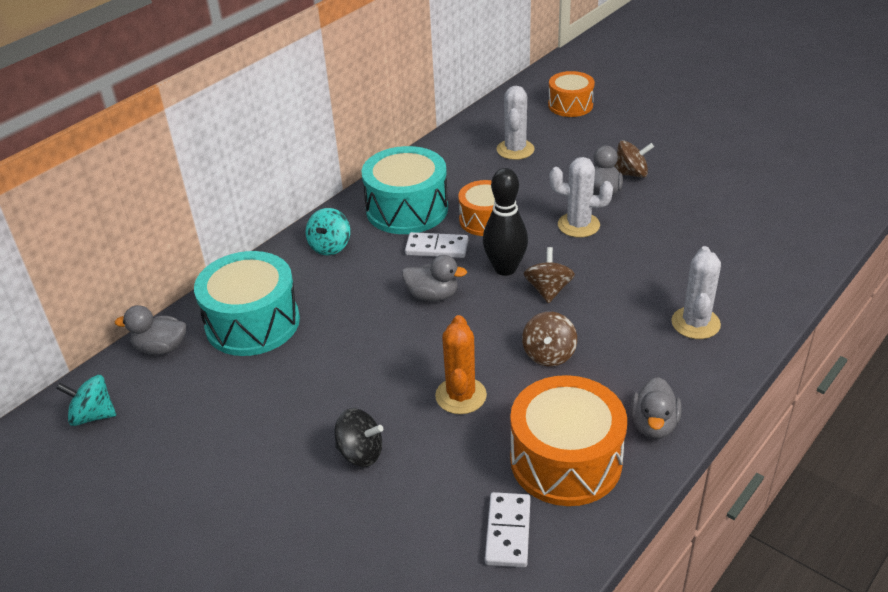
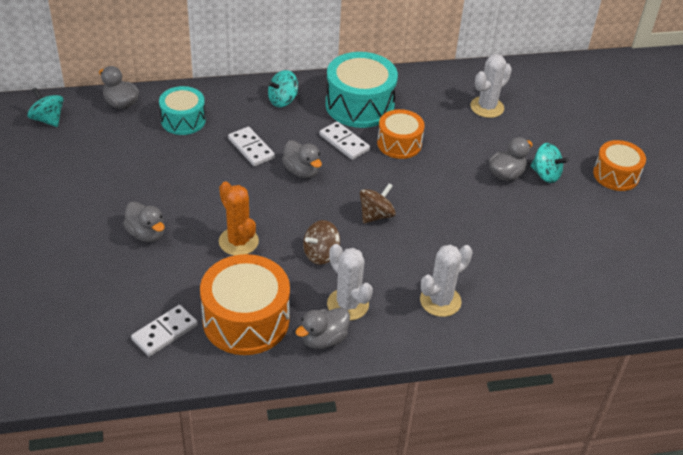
camera: 35 degrees right, 5 degrees up
turquoise drum [194,251,300,356] -> turquoise drum [159,86,206,135], size x0.62
black spinning top [334,408,383,467] -> grey duck [123,202,165,242]
orange cactus [435,315,487,414] -> orange cactus turned 75 degrees counterclockwise [219,181,259,256]
black bowling pin [483,168,528,276] -> none
orange drum [548,71,595,117] -> orange drum moved to [593,140,646,191]
white cactus [549,157,613,238] -> white cactus moved to [327,244,373,321]
brown spinning top [614,140,654,178] -> turquoise spinning top [531,143,569,183]
none -> white domino [228,127,275,166]

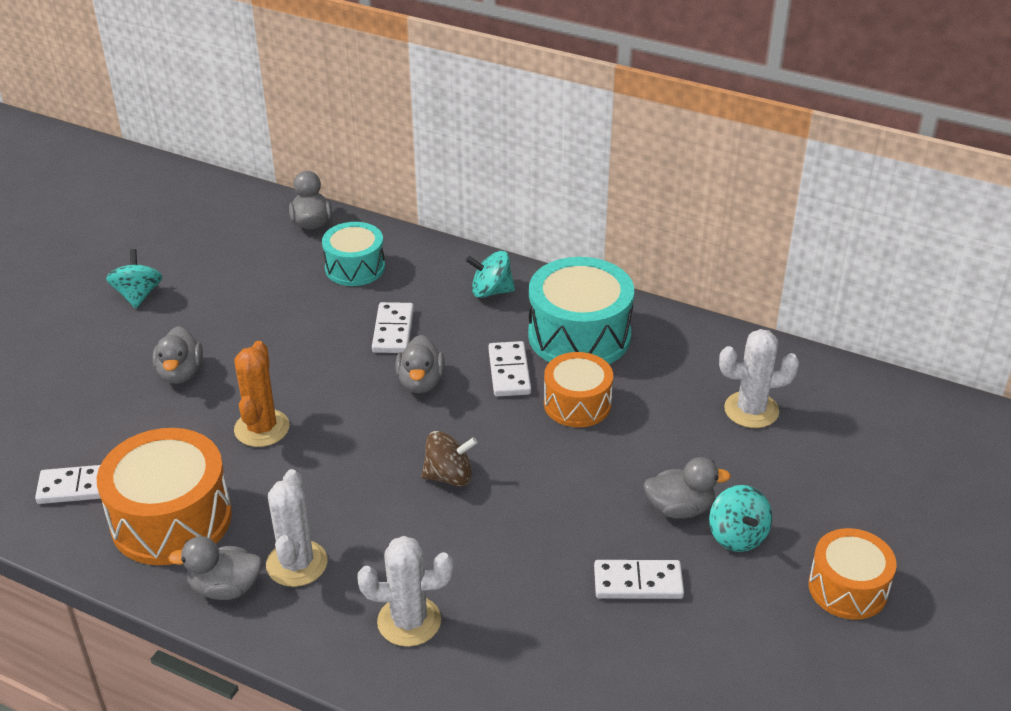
camera: 40 degrees right, 5 degrees down
turquoise spinning top [27,88,64,127] -> turquoise spinning top moved to [106,249,163,309]
brown spinning top [303,220,340,265] -> none
none -> white domino [594,560,684,599]

